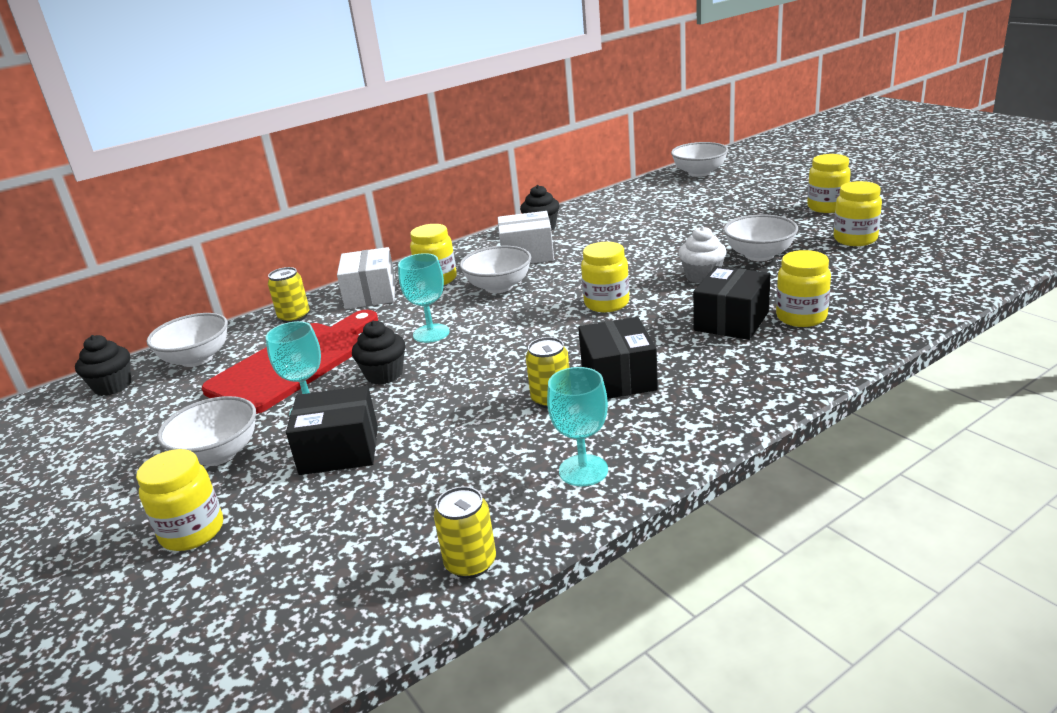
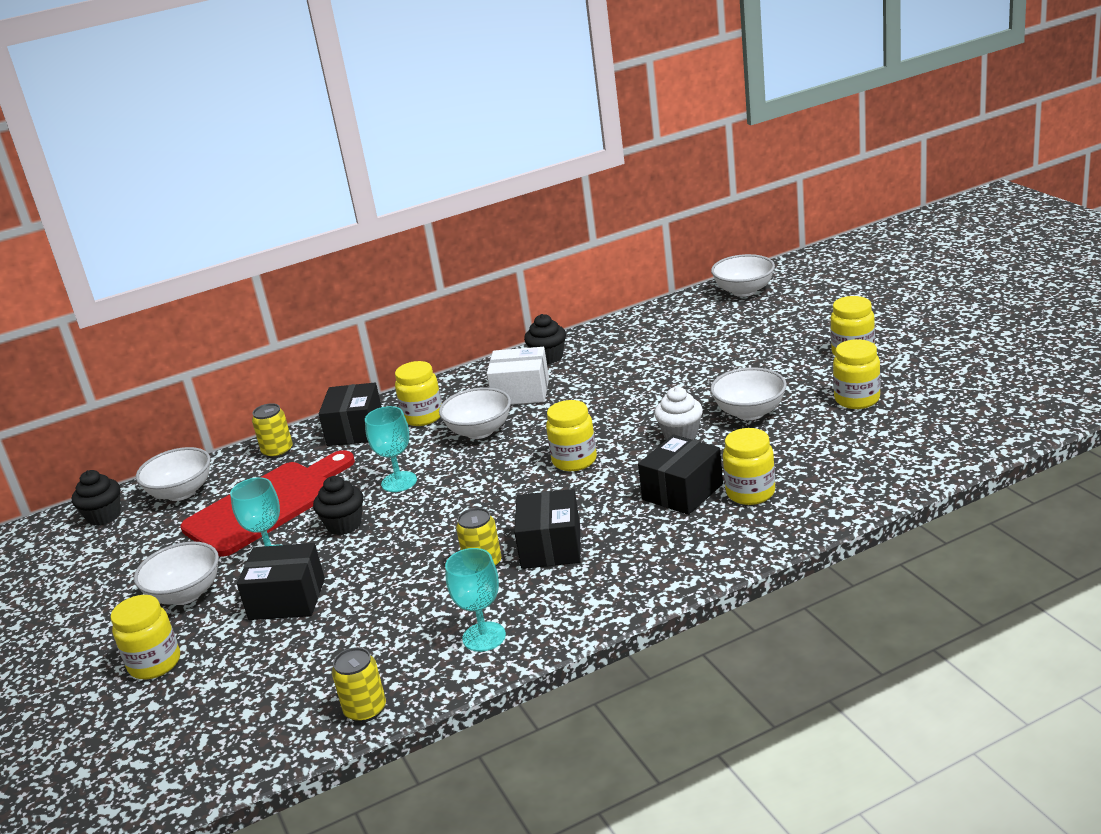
camera: 10 degrees right, 0 degrees up
white box [337,247,396,309] -> black box [319,383,382,446]

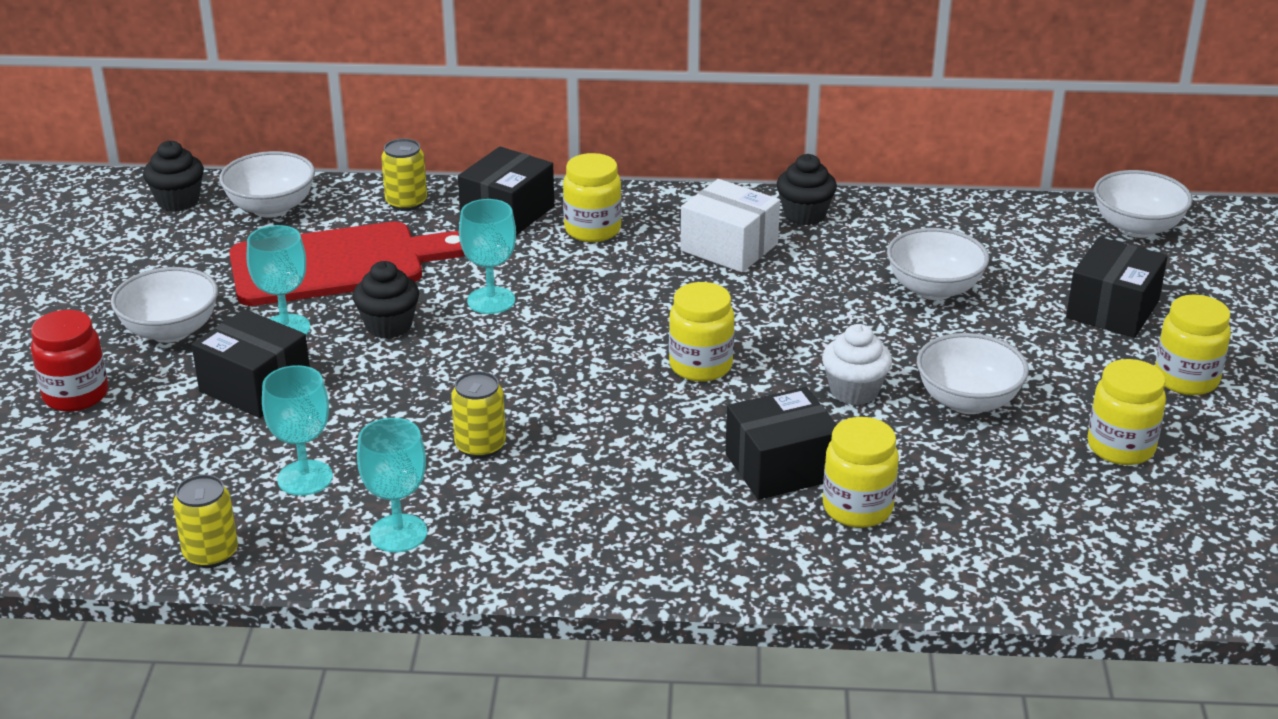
camera: 25 degrees right, 5 degrees up
yellow jar [110,595,180,679] -> red jar [31,310,108,412]
white bowl [439,387,511,439] -> white bowl moved to [887,228,989,300]
black box [514,489,581,569] -> black box moved to [1066,237,1168,338]
none -> turquoise goblet [262,365,333,496]

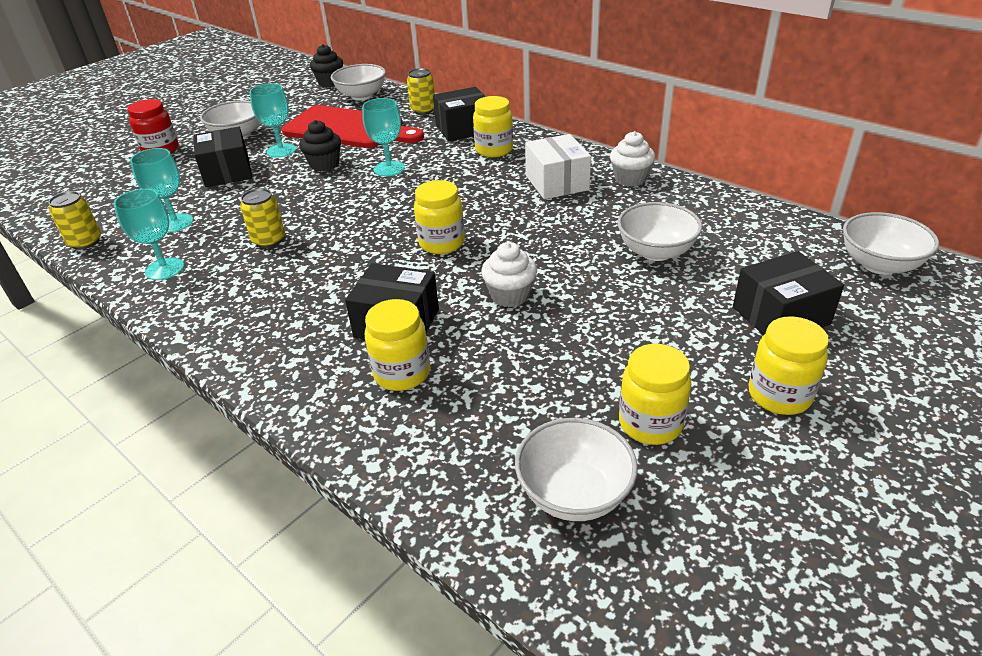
camera: 40 degrees right, 5 degrees up
black cupcake [777,154,837,225] -> white cupcake [610,131,655,187]
white bowl [917,333,1029,414] -> white bowl moved to [515,418,638,521]

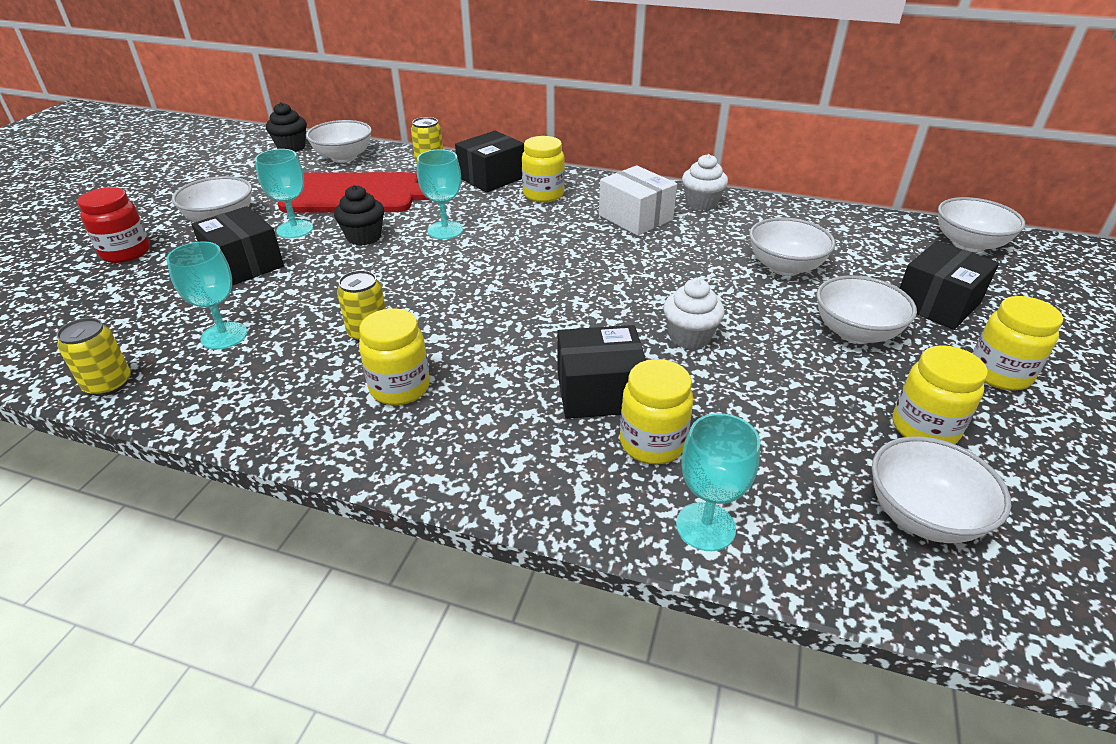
camera: 25 degrees left, 0 degrees up
turquoise goblet [114,189,184,280] -> turquoise goblet moved to [676,413,760,551]
yellow jar [414,180,465,254] -> yellow jar moved to [359,309,430,405]
none -> white bowl [816,275,917,344]

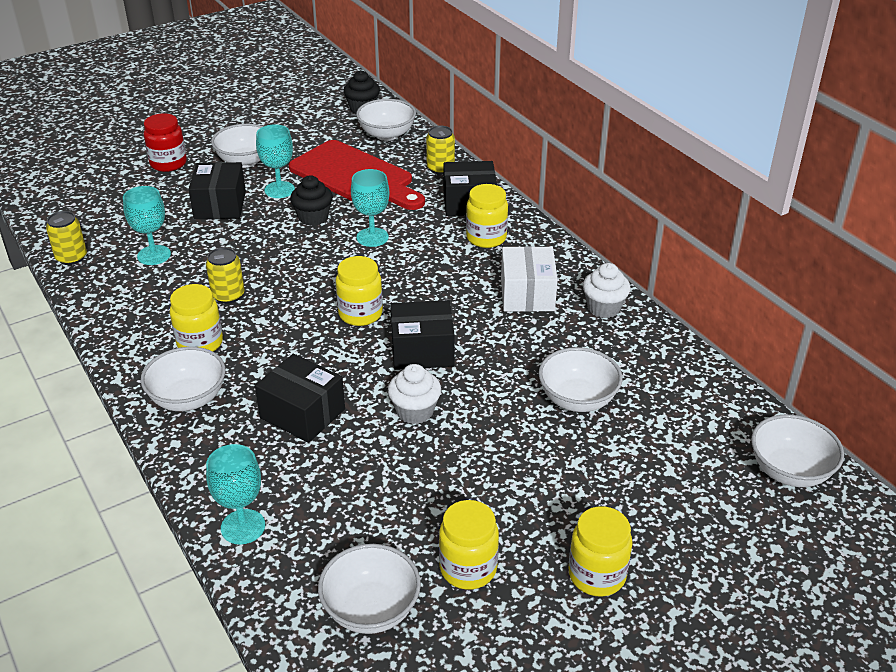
camera: 40 degrees right, 0 degrees up
yellow jar [620,359,693,464] -> yellow jar moved to [336,256,383,326]
white bowl [816,275,917,344] -> white bowl moved to [141,347,225,411]
black box [900,241,999,330] -> black box moved to [390,300,455,370]

